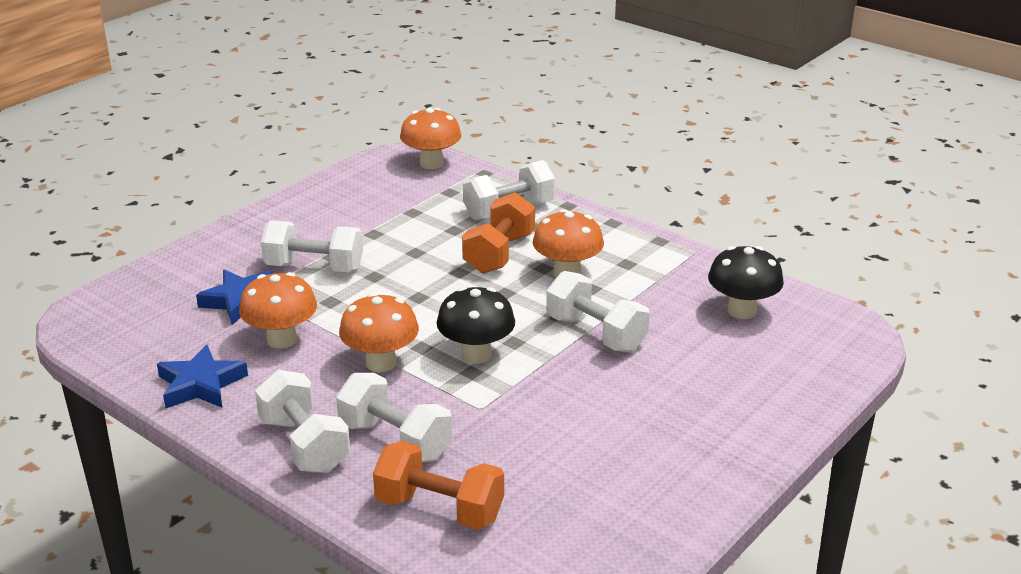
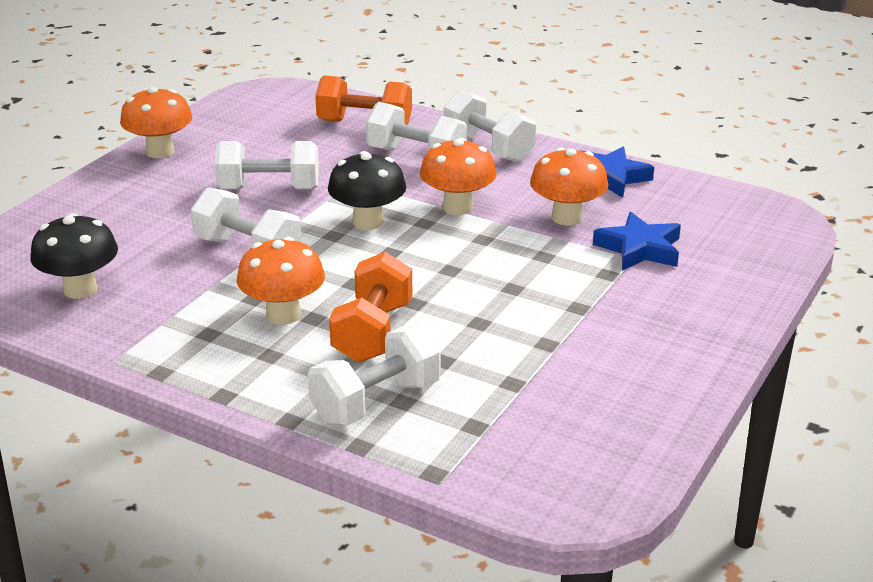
camera: 170 degrees right, 0 degrees up
white dumbbell [261,220,363,272] -> white dumbbell moved to [215,141,319,190]
orange mushroom [400,108,461,169] -> orange mushroom moved to [120,87,192,158]

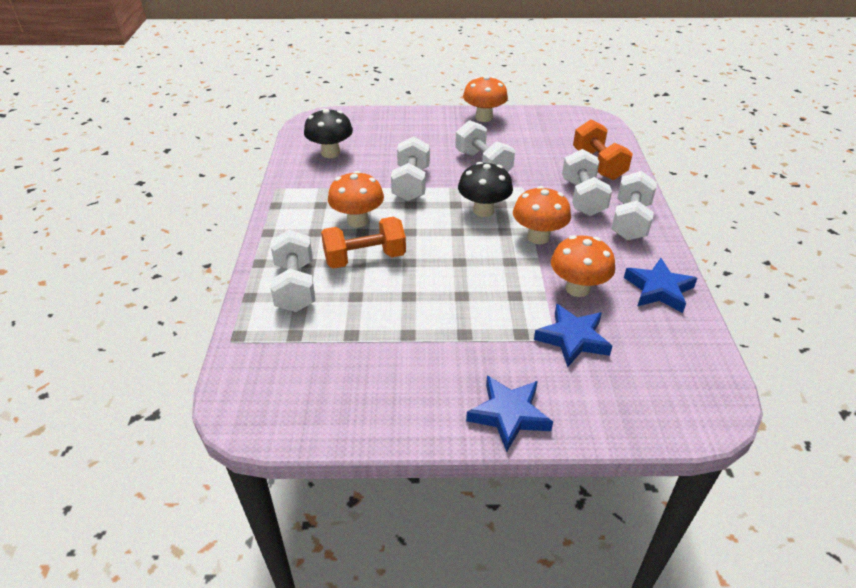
camera: 60 degrees right, 10 degrees up
white dumbbell [308,325,441,426] -> white dumbbell turned 60 degrees clockwise [270,230,315,312]
none -> blue star [466,376,553,452]

